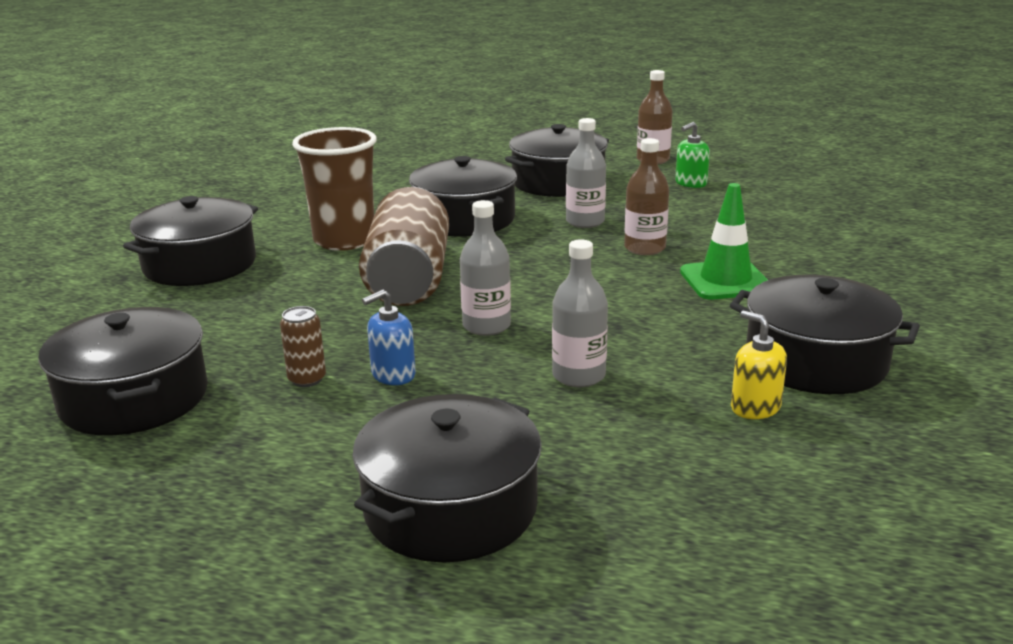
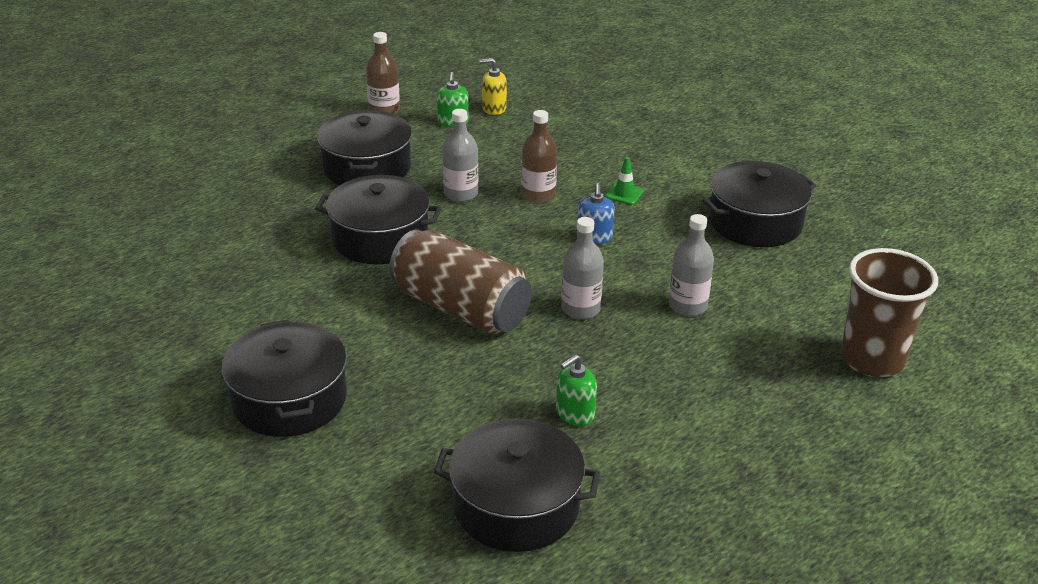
camera: 55 degrees left, 10 degrees up
brown can [280,306,326,387] -> green soap dispenser [556,354,597,426]
brown cup [292,127,377,251] -> brown cup moved to [841,248,938,377]
black pot [352,394,542,562] -> none
blue soap dispenser [362,289,416,385] -> blue soap dispenser moved to [577,183,614,245]
green traffic cone [680,183,768,300] -> green traffic cone [605,157,644,205], size x0.54
yellow soap dispenser [731,311,787,419] -> yellow soap dispenser moved to [479,58,507,115]

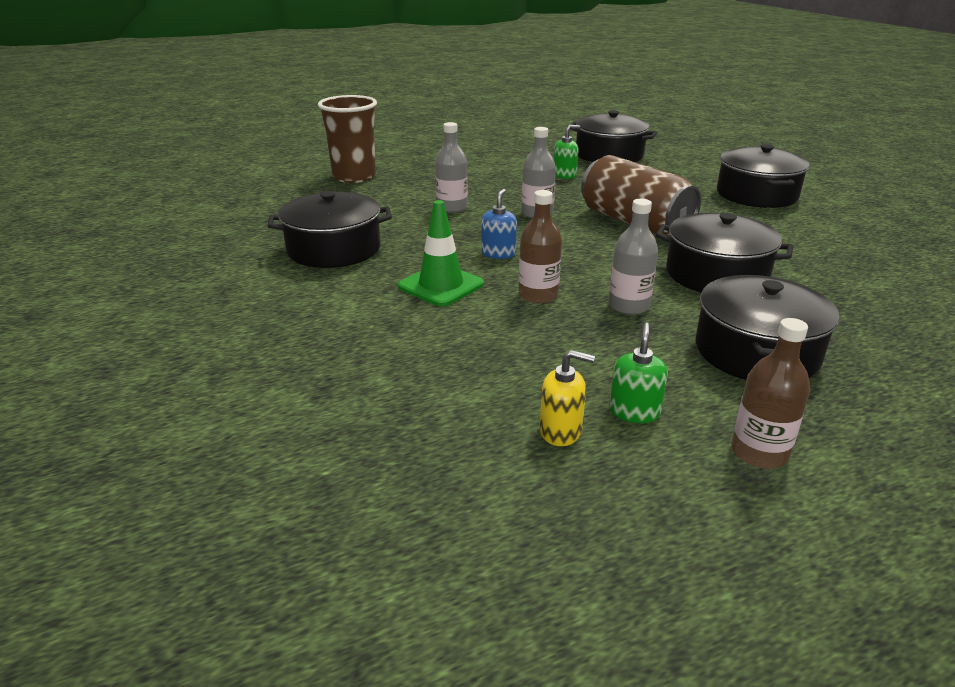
camera: 165 degrees left, 5 degrees down
green traffic cone [605,157,644,205] -> green traffic cone [398,200,484,307], size x1.85

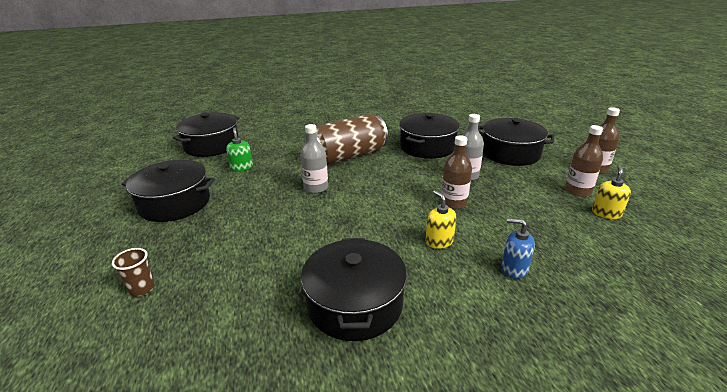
camera: 80 degrees left, 0 degrees up
brown cup [318,95,377,183] -> brown cup [112,248,155,297], size x0.45
green traffic cone [398,200,484,307] -> yellow soap dispenser [425,190,456,249]
grey bottle [435,122,468,213] -> none
blue soap dispenser [481,189,517,259] -> blue soap dispenser moved to [501,218,535,279]
green soap dispenser [609,322,668,423] -> brown bottle [565,125,603,197]
black pot [717,144,810,208] -> black pot moved to [121,160,215,222]

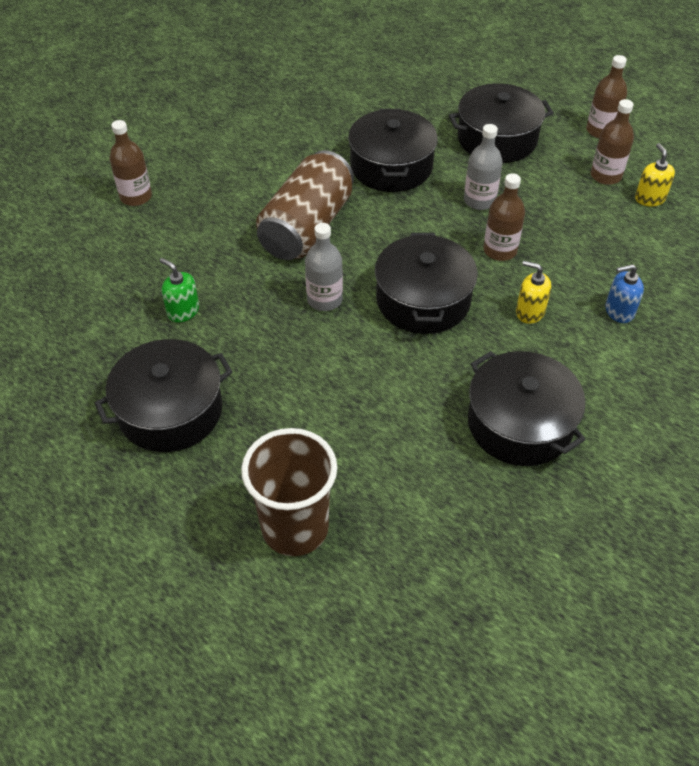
camera: 35 degrees left, 20 degrees up
brown cup [112,248,155,297] -> brown cup [241,428,337,556], size x2.21
black pot [173,112,239,157] -> black pot moved to [375,233,477,334]
none -> brown bottle [110,120,152,206]

